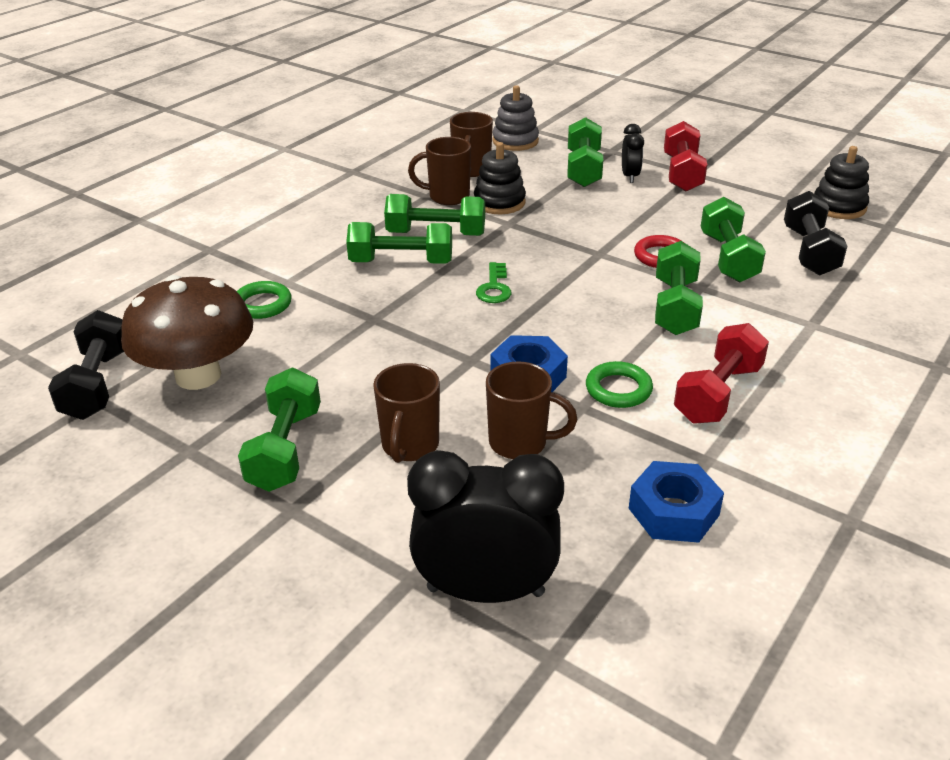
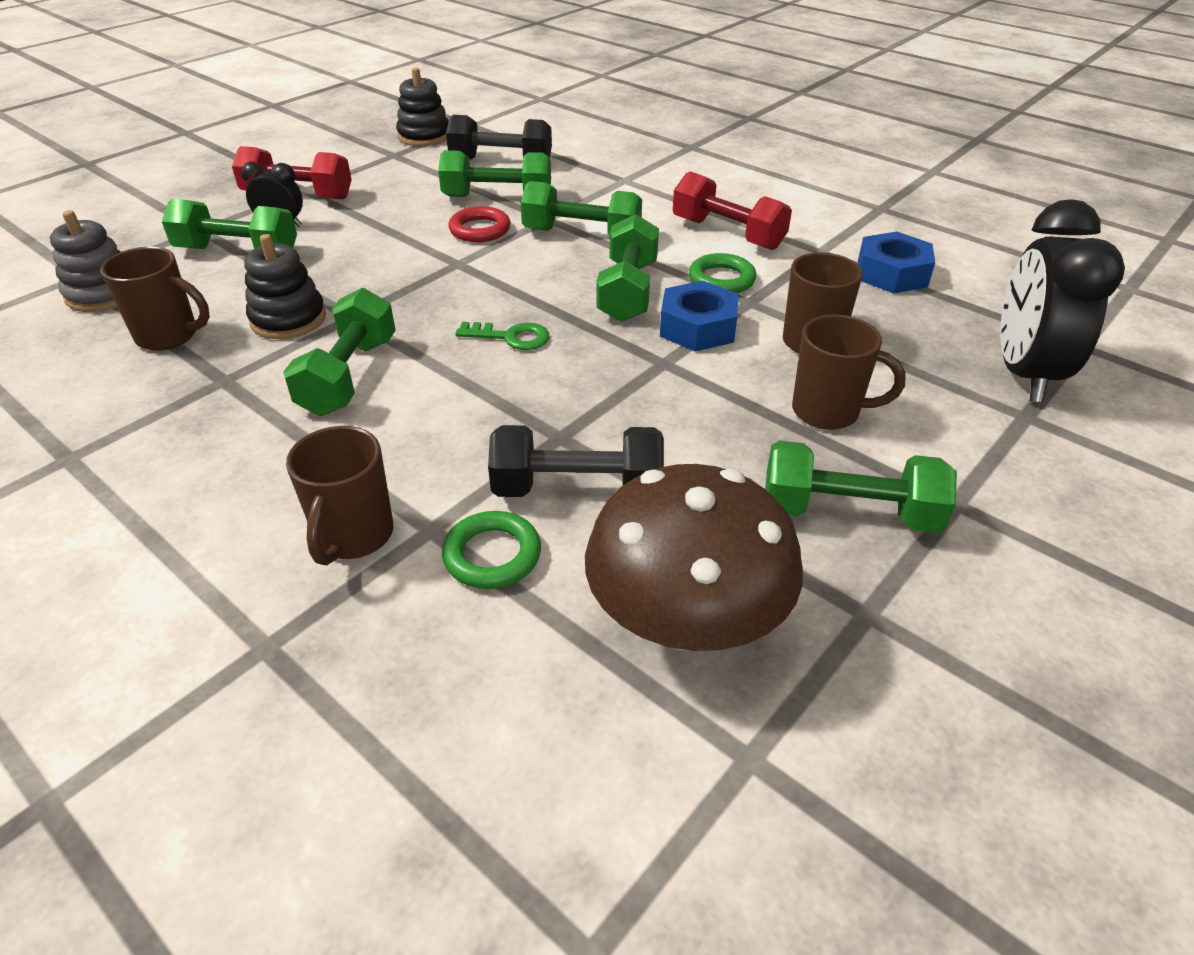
camera: 85 degrees left, 5 degrees up
black dumbbell [48,310,124,420] -> black dumbbell moved to [488,425,664,497]
green dumbbell [346,222,452,264] -> green dumbbell moved to [596,214,659,322]
brown mug [408,137,471,205] -> brown mug moved to [286,426,393,565]

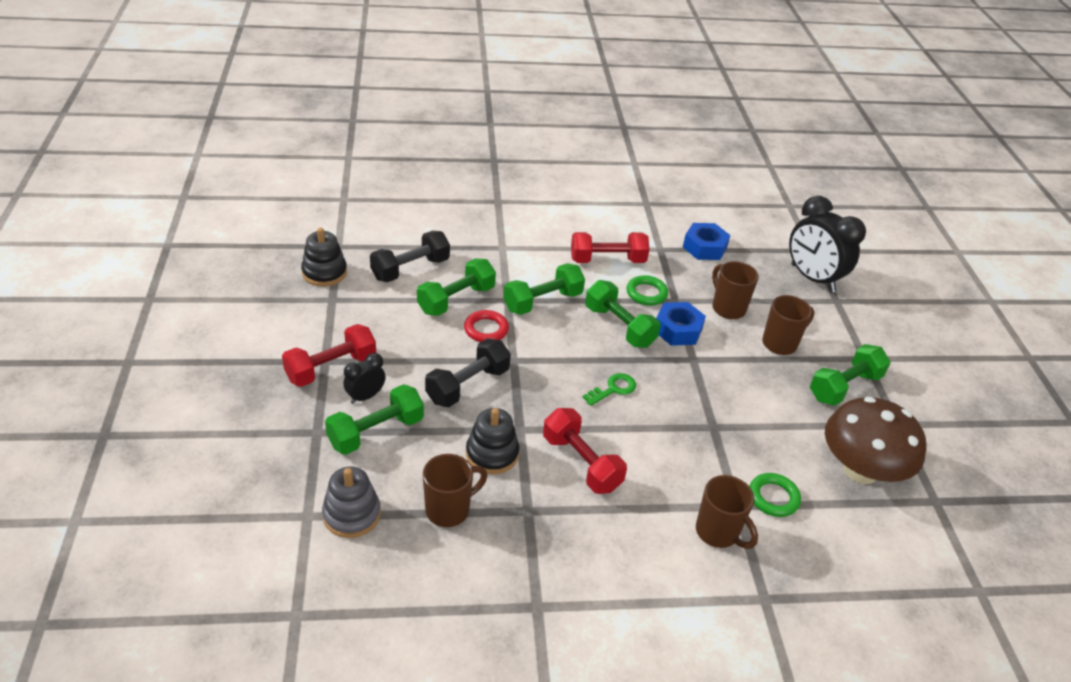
camera: 50 degrees left, 0 degrees up
green dumbbell [283,288,396,416] -> red dumbbell [543,408,627,494]
black dumbbell [488,425,664,497] -> black dumbbell moved to [425,338,511,407]

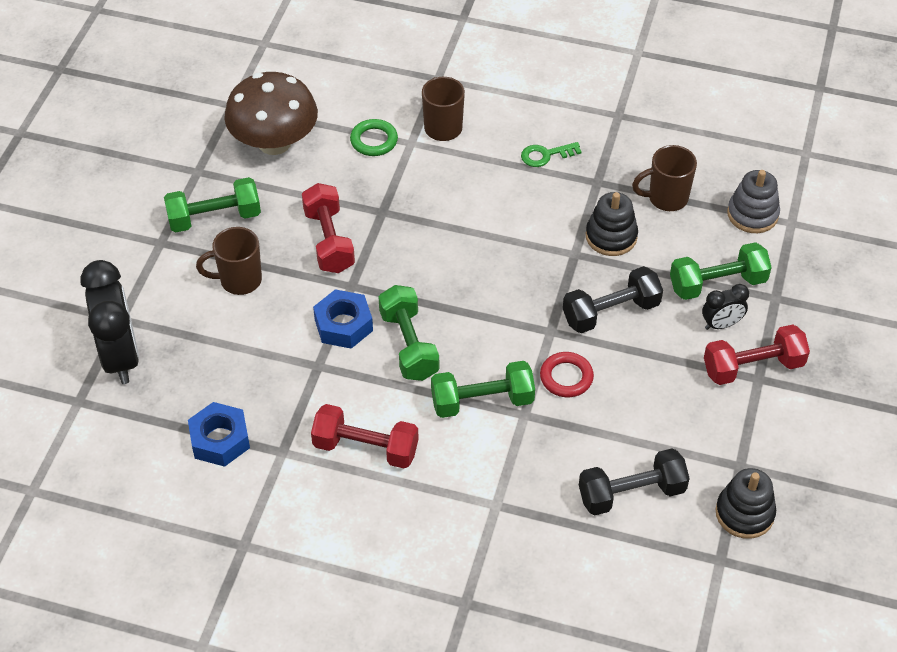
camera: 155 degrees left, 10 degrees up
green dumbbell [417,258,496,316] -> none
red dumbbell [543,408,627,494] -> red dumbbell moved to [302,183,355,273]
green key [583,373,636,406] -> green key moved to [521,142,582,167]
green ring [626,275,668,305] -> none
brown mug [712,261,759,319] -> none

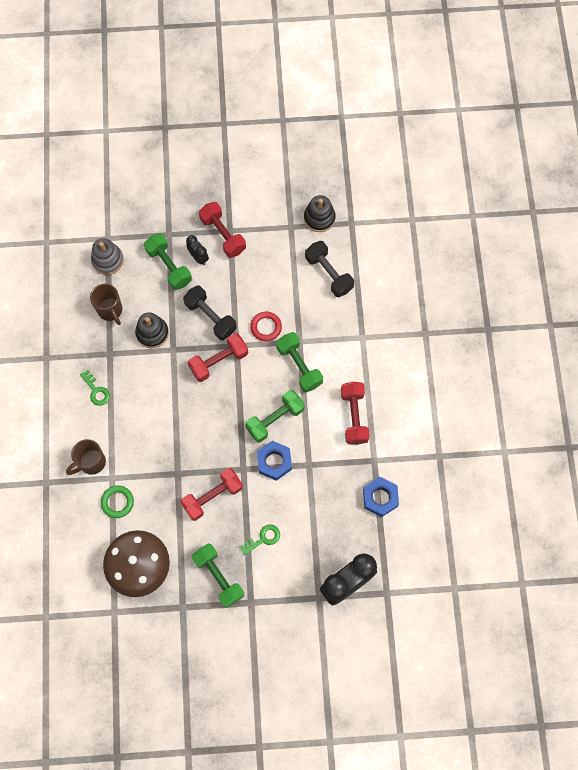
camera: 110 degrees left, 20 degrees up
brown mug [196,227,262,295] -> green key [240,525,280,555]
none -> red dumbbell [188,333,248,382]

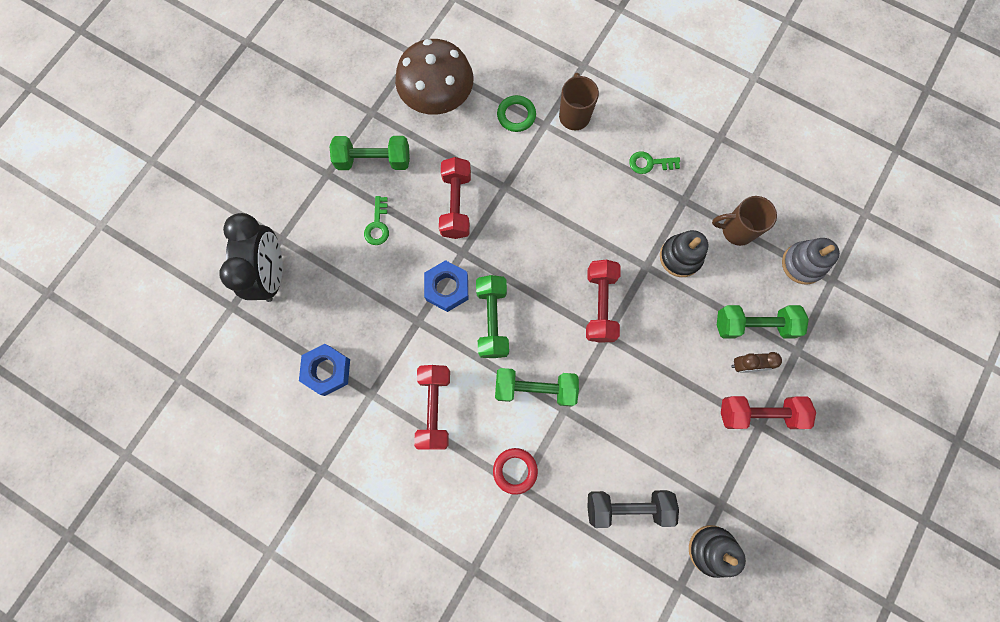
camera: 125 degrees right, 5 degrees up
black dumbbell [183,285,237,340] -> none
black clock [186,235,209,265] -> brown clock [731,352,782,373]
red ring [250,311,282,341] -> red ring moved to [493,448,538,495]
red dumbbell [341,382,370,445] -> red dumbbell turned 60 degrees clockwise [414,365,450,450]

